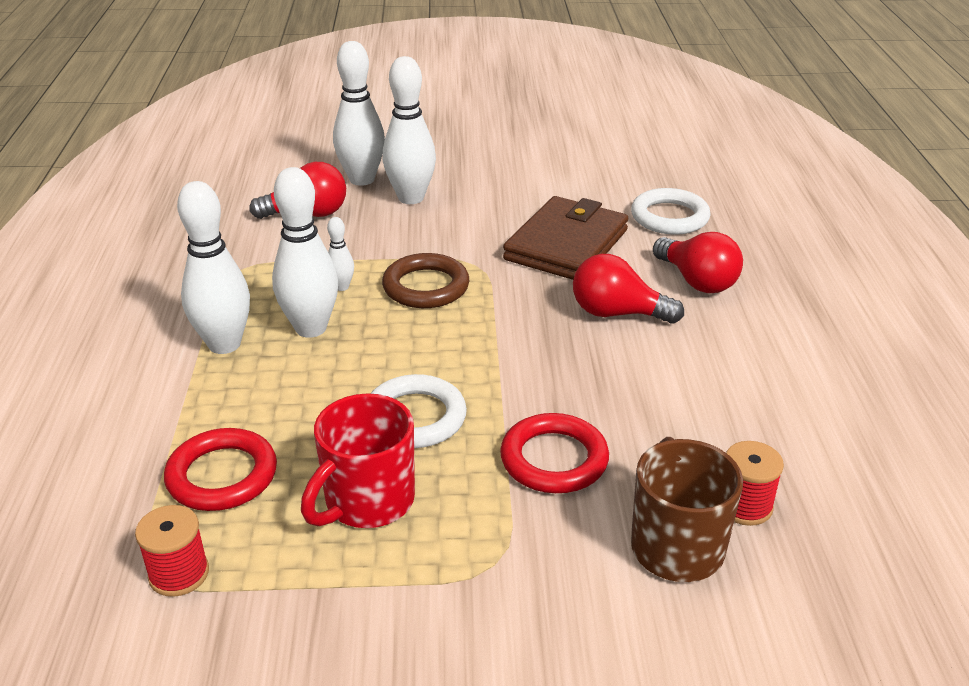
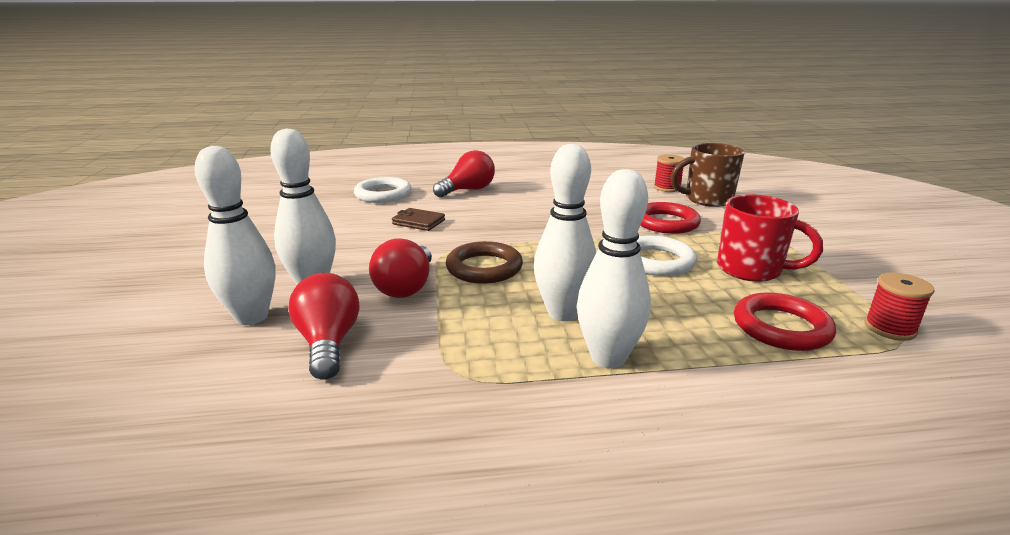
camera: 95 degrees left, 10 degrees down
white bowling pin [327,217,354,291] -> none
brown wallet [503,196,628,280] -> brown wallet [392,208,445,231], size x0.48
red light bulb [573,254,684,324] -> red light bulb moved to [369,238,432,298]

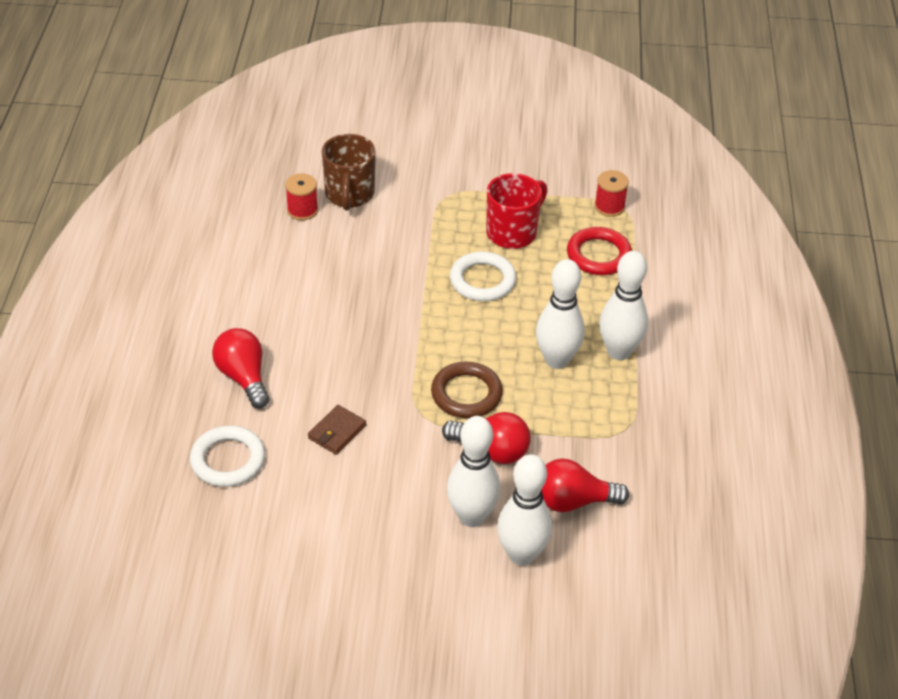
camera: 80 degrees left, 20 degrees up
red ring [640,202,701,234] -> none

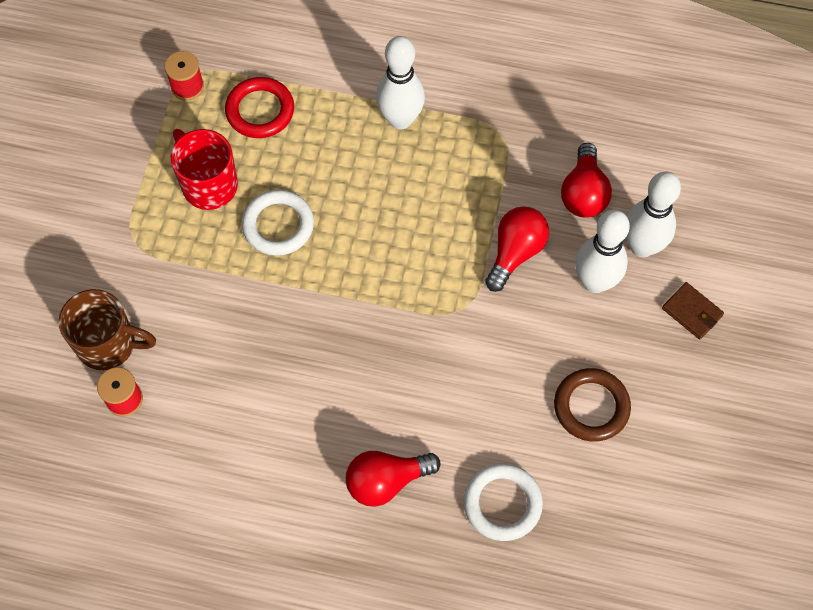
camera: 80 degrees left, 20 degrees up
brown wallet [308,405,366,455] -> brown wallet moved to [662,282,724,340]
brown ring [431,362,503,418] -> brown ring moved to [554,368,631,442]
white bowling pin [536,259,585,369] -> none

